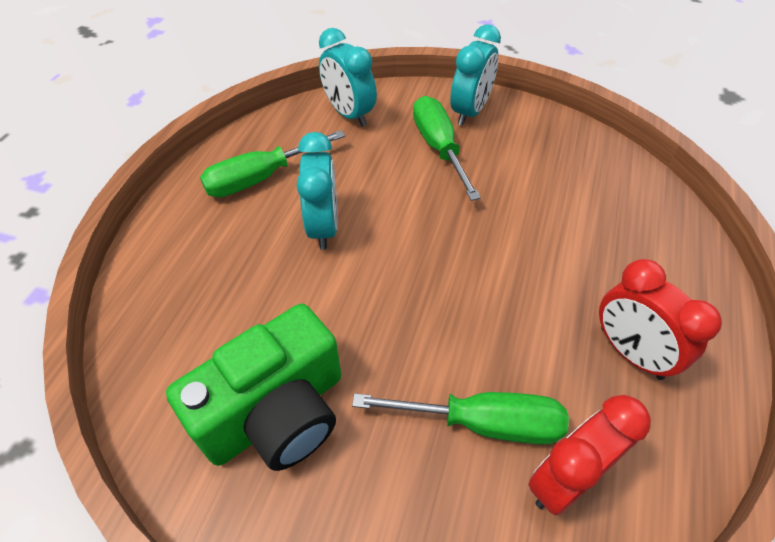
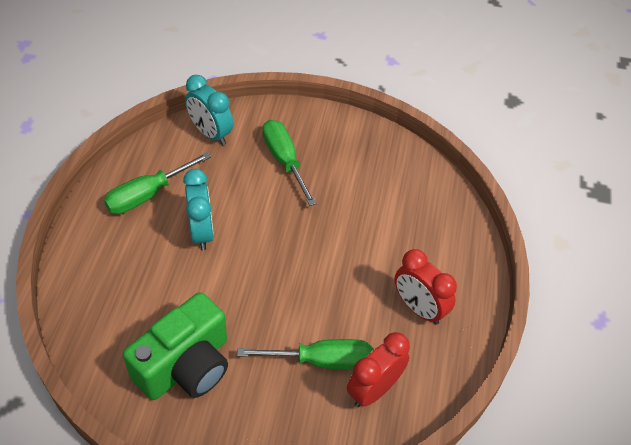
camera: 10 degrees left, 0 degrees up
turquoise clock [450,24,501,126] -> none

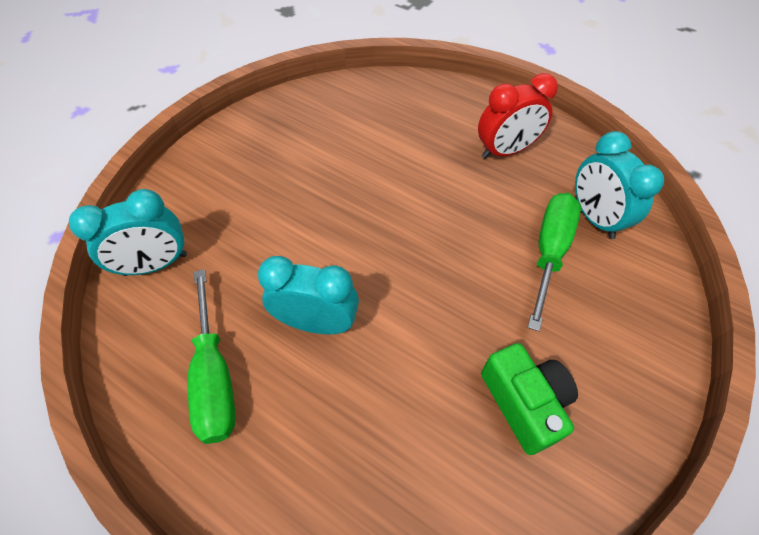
camera: 65 degrees left, 5 degrees up
green camera [123,292,228,400] -> green camera [481,343,578,455], size x0.66
green screwdriver [262,120,317,206] -> none
red clock [347,332,410,407] -> turquoise clock [575,131,664,239]

